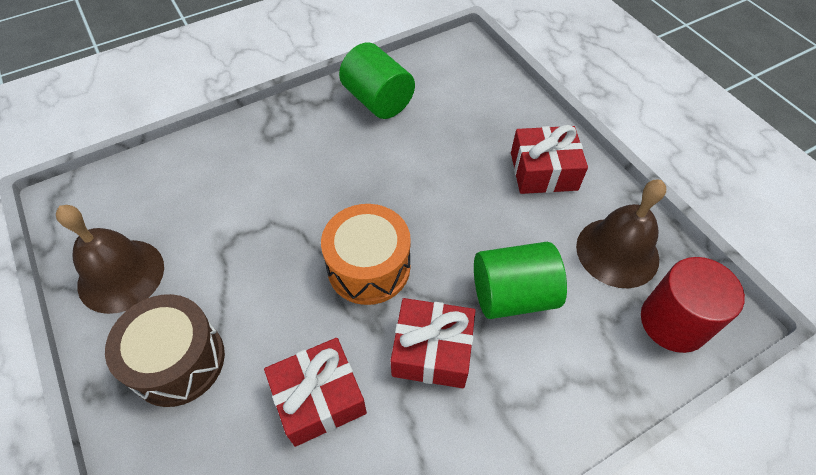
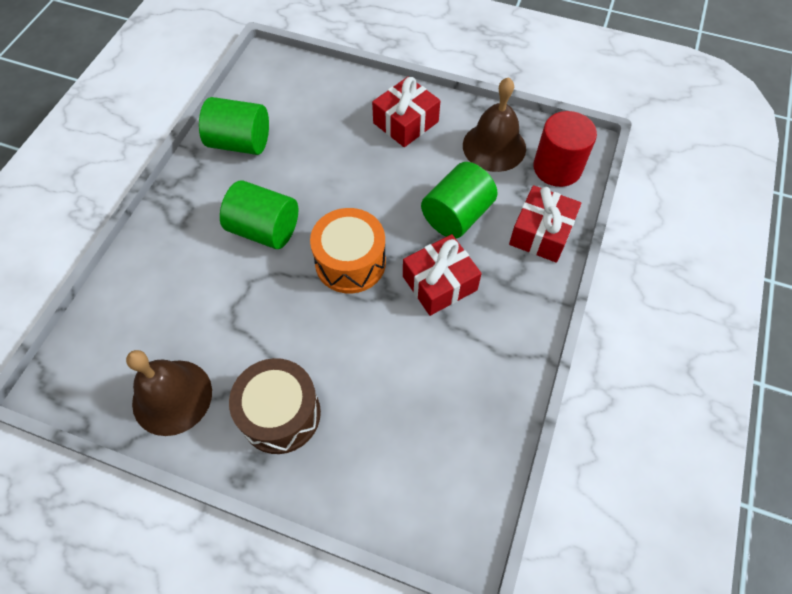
camera: 40 degrees left, 5 degrees up
red gift [264,338,367,447] -> red gift moved to [509,185,581,263]
none -> green cylinder [220,180,298,249]

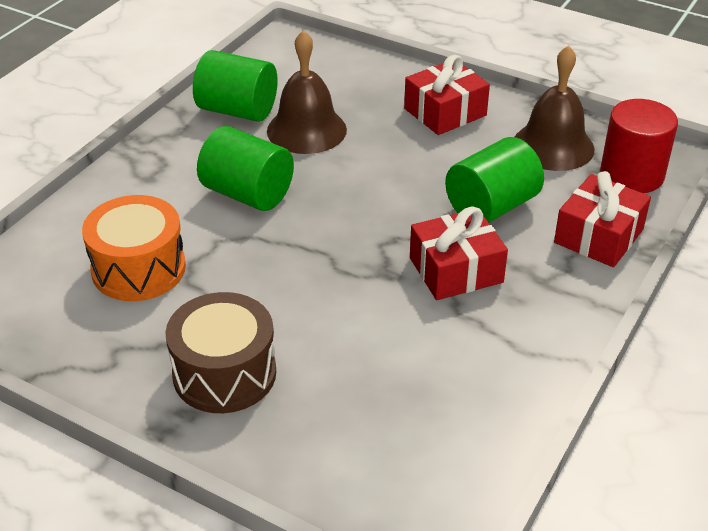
camera: 10 degrees right, 20 degrees down
brown bell [126,350,212,436] -> brown bell moved to [267,30,347,154]
orange drum [310,208,386,294] -> orange drum moved to [82,195,186,301]

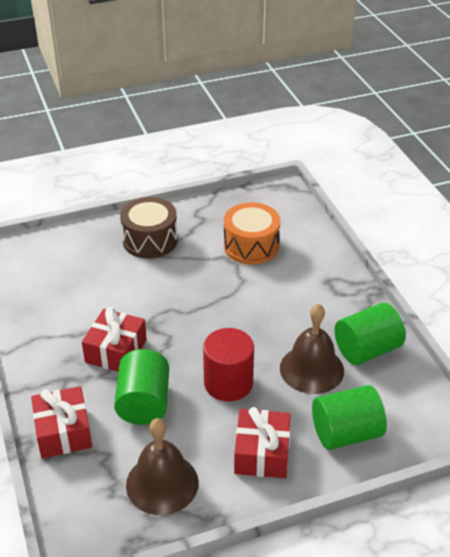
camera: 130 degrees right, 0 degrees up
green cylinder [197,126,294,211] -> green cylinder moved to [312,385,387,450]
red cylinder [600,99,678,193] -> red cylinder moved to [203,328,254,401]

